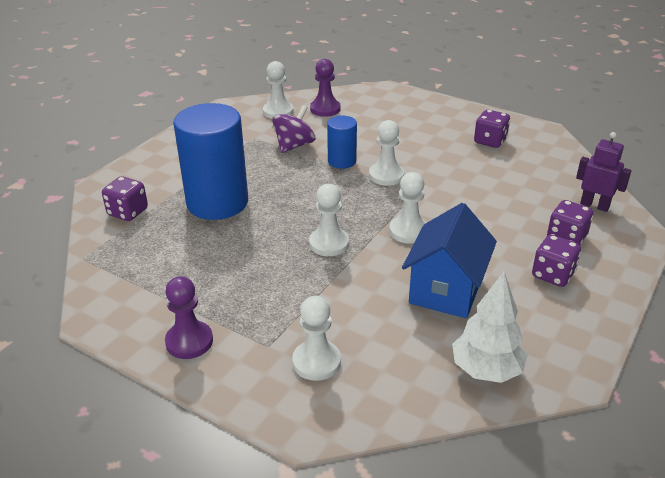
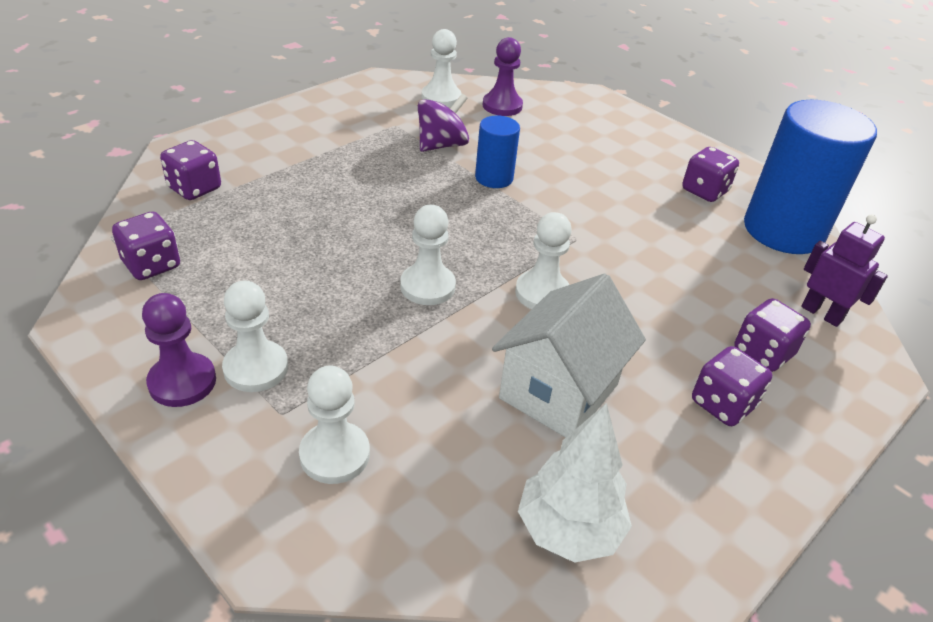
camera: 10 degrees right, 5 degrees up
blue cylinder [173,103,248,220] -> blue cylinder moved to [744,100,877,254]
white pawn [369,120,404,186] -> white pawn moved to [222,280,288,392]
blue house [402,203,497,318] -> white house [492,273,646,438]
none -> purple dice [112,211,180,280]

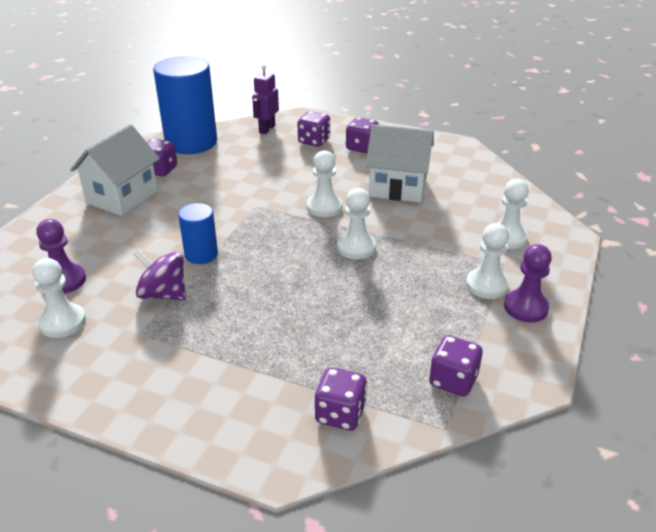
camera: 110 degrees left, 5 degrees down
white tree [518,403,632,563] -> none
none -> white house [70,124,160,216]

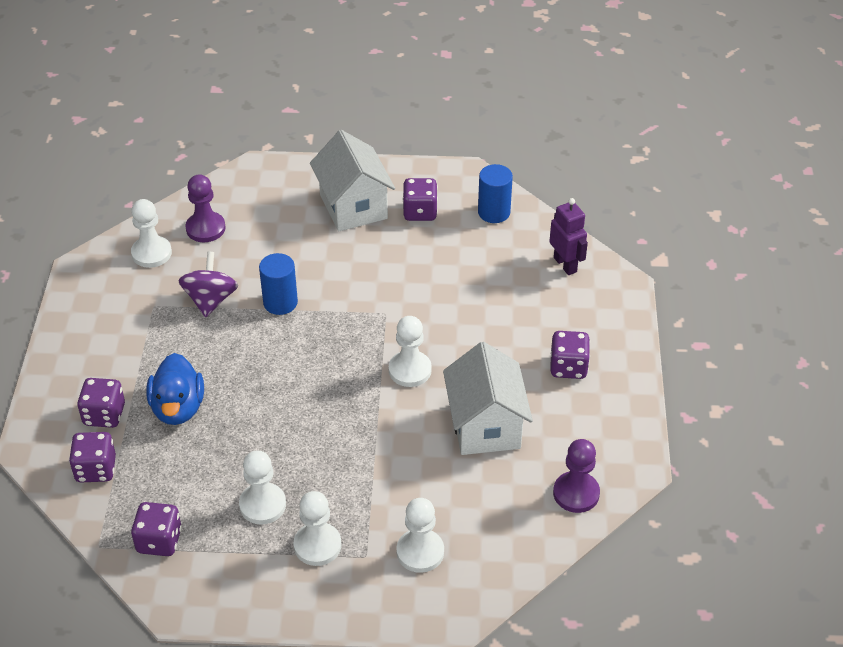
camera: 70 degrees right, 10 degrees up
white house [70,124,160,216] -> white house turned 60 degrees clockwise [310,130,395,231]
blue cylinder [153,56,217,154] -> blue cylinder [478,164,513,223], size x0.50
purple robot [252,65,279,134] -> purple robot turned 60 degrees clockwise [549,198,588,275]
purple dice [298,111,330,147] -> purple dice moved to [77,378,125,428]
white pawn [337,188,376,259] -> white pawn moved to [239,450,286,525]
purple pawn [504,244,552,322] -> purple pawn moved to [553,439,600,513]
none -> blue duck [146,353,204,425]

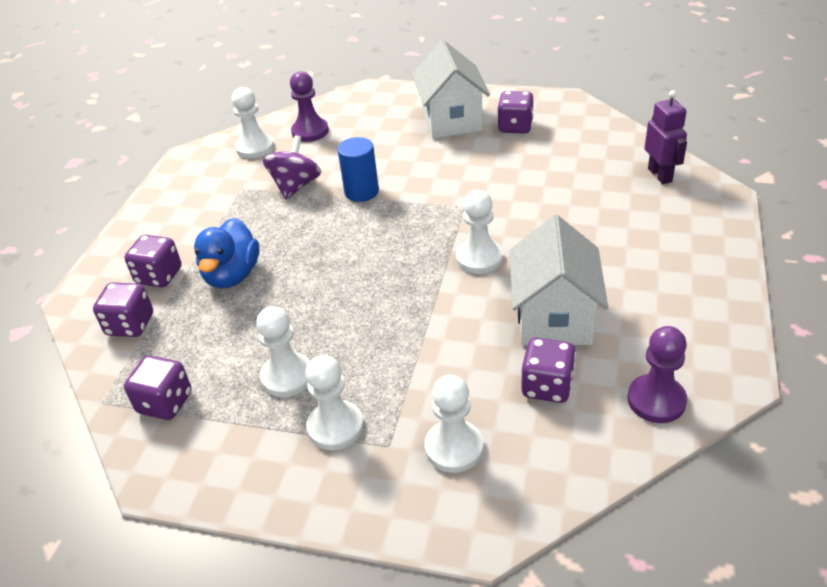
camera: 15 degrees right, 5 degrees down
blue cylinder [478,164,513,223] -> none
purple dice [550,331,590,379] -> purple dice moved to [521,338,576,403]

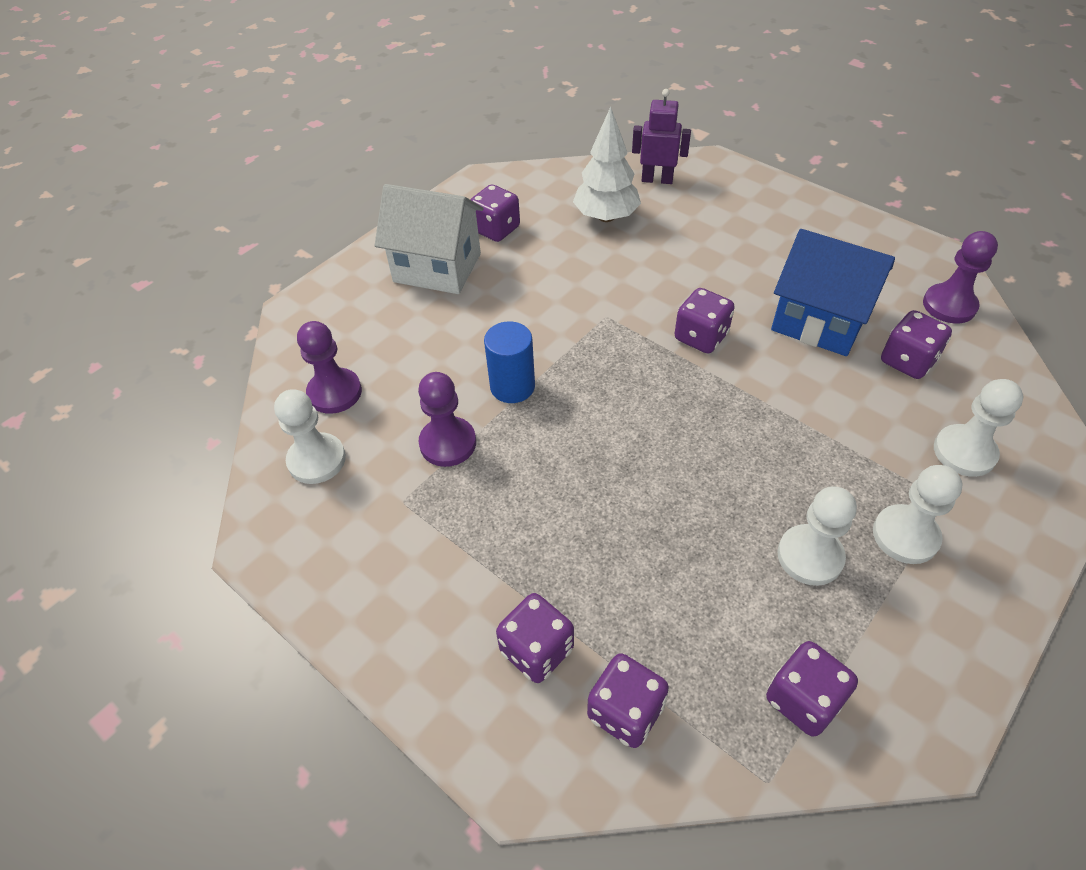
camera: 65 degrees left, 10 degrees up
blue duck [194,218,259,289] -> none
purple spinning top [263,135,321,199] -> purple pawn [418,372,476,467]
white pawn [456,190,503,274] -> purple dice [675,288,735,353]
white house [510,215,608,346] -> blue house [771,229,895,356]
none -> white tree [573,107,641,222]

